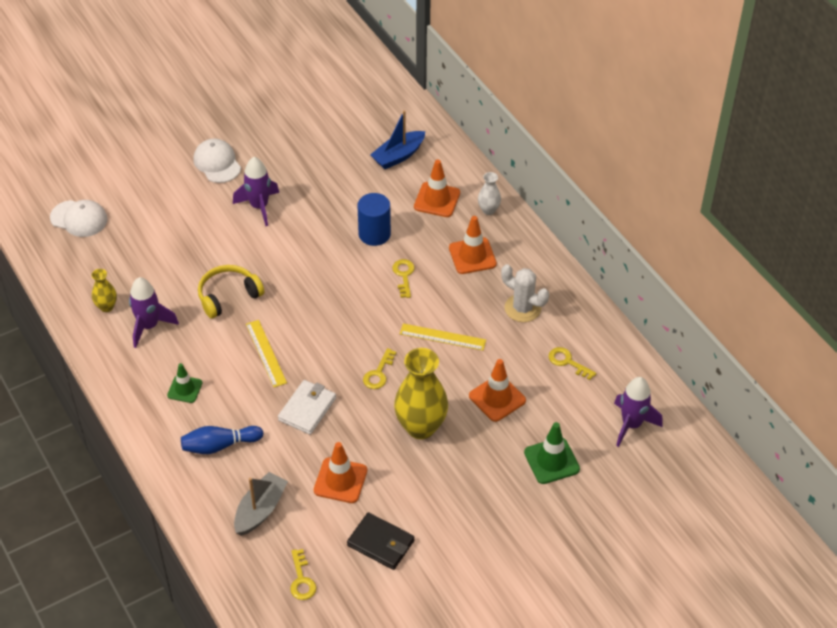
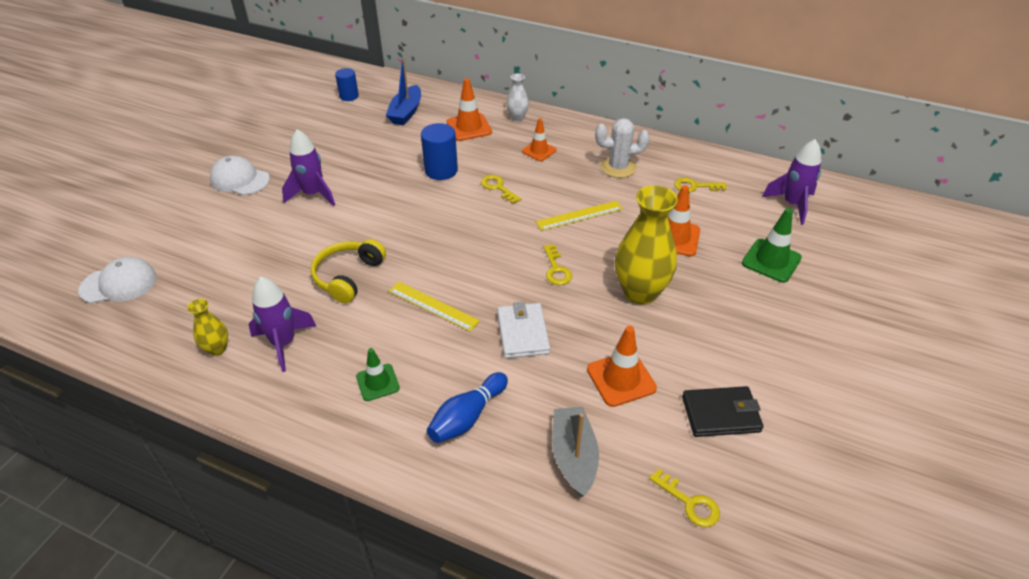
camera: 35 degrees left, 5 degrees down
orange traffic cone [449,216,497,274] -> orange traffic cone [522,118,556,161], size x0.67
none -> blue cylinder [335,68,359,101]

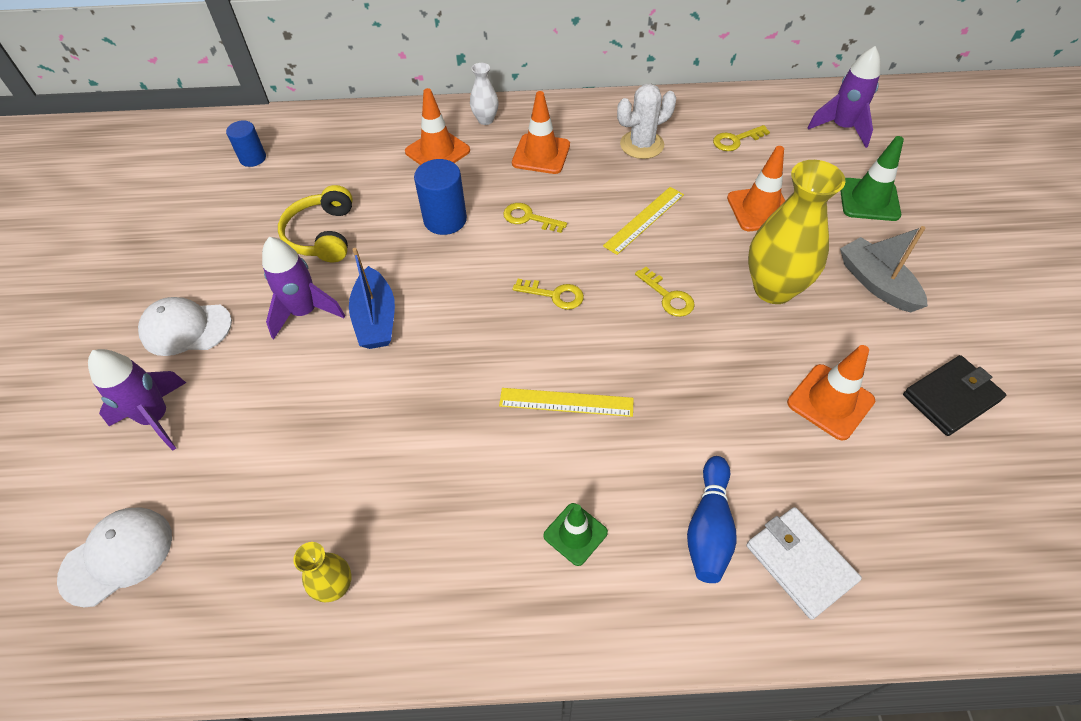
camera: 25 degrees left, 10 degrees up
purple rocket [249,277,316,372] -> purple rocket moved to [88,349,186,451]
yellow headphones [311,239,386,303] -> yellow headphones moved to [278,185,353,262]
blue boat [386,58,421,125] -> blue boat moved to [349,248,395,349]
white wallet [497,302,550,359] -> white wallet moved to [746,507,862,620]
orange traffic cone [522,118,556,161] -> orange traffic cone [512,91,570,174], size x1.50
grey boat [552,407,599,497] -> grey boat moved to [840,226,928,312]
yellow key [649,469,720,527] -> yellow key moved to [513,279,584,310]

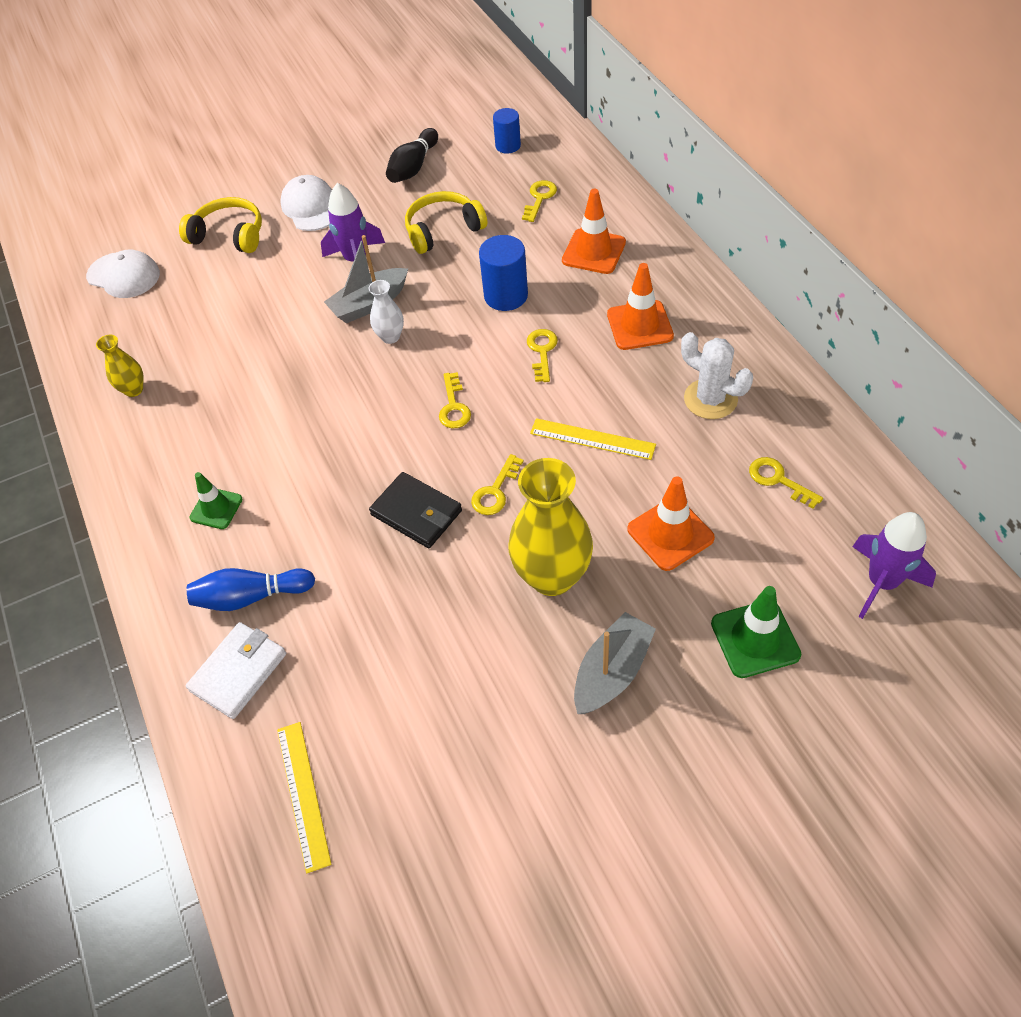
camera: 70 degrees right, 0 degrees up
purple rocket [88,349,186,451] -> yellow headphones [179,197,262,253]
blue boat [349,248,395,349] -> grey boat [324,235,408,323]
white vase [470,63,499,125] -> white vase moved to [369,280,404,344]
yellow ruler [499,388,634,417] -> yellow ruler moved to [277,722,332,873]
orange traffic cone [787,345,875,440] -> none
black wallet [903,355,1006,436] -> black wallet moved to [369,472,462,548]
none -> black bowling pin [386,128,438,183]
none -> yellow key [522,180,557,222]

